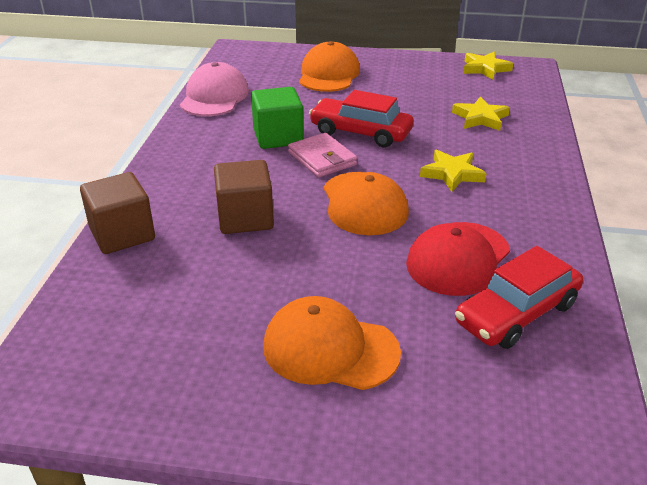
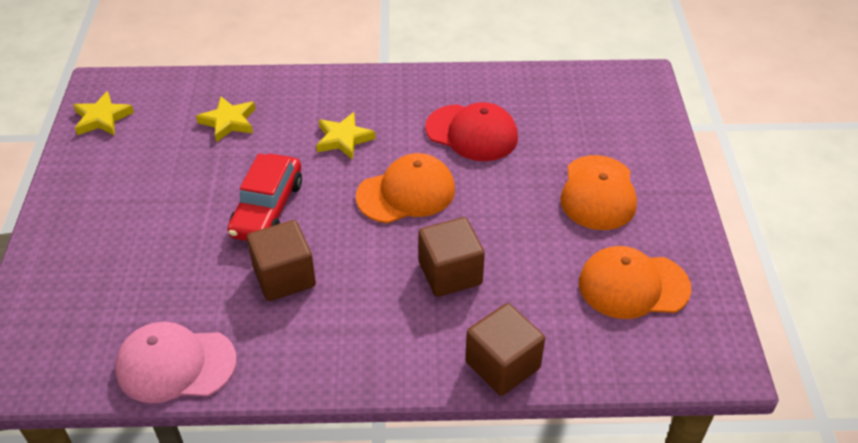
camera: 100 degrees left, 10 degrees up
green cube [251,87,304,149] -> brown cube [247,220,316,301]
pink wallet [288,133,357,178] -> none
orange cap [299,41,360,92] -> orange cap moved to [579,246,691,319]
red car [455,246,583,349] -> none

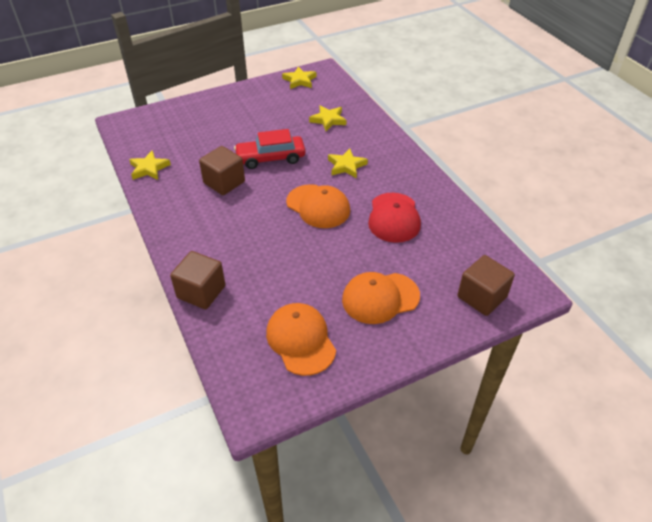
camera: 65 degrees right, 0 degrees up
pink cap [115,322,237,403] -> yellow star [129,150,171,180]
brown cube [418,217,485,297] -> brown cube moved to [457,255,515,316]

